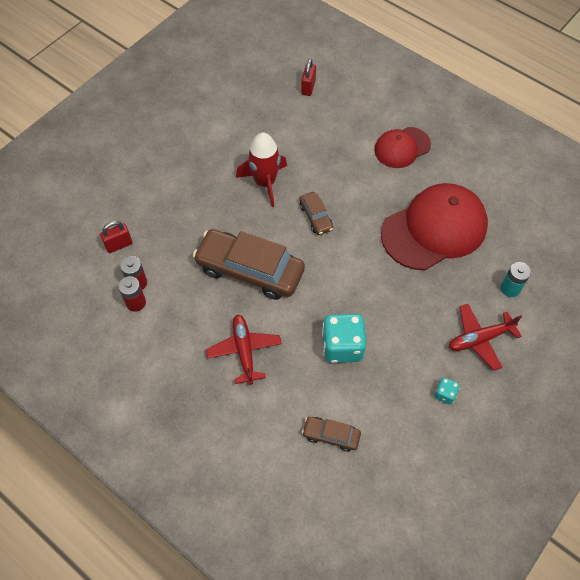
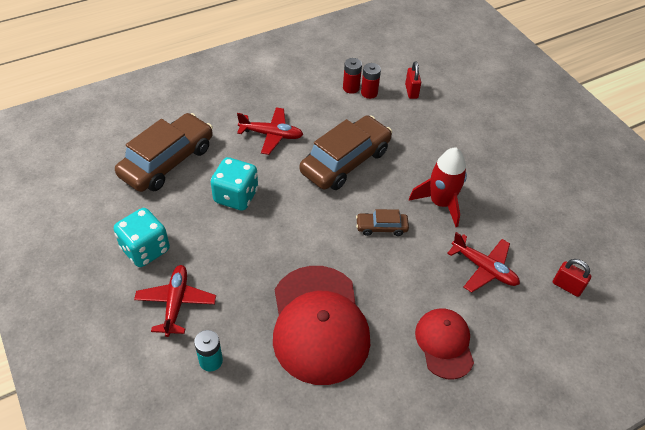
camera: 110 degrees right, 10 degrees down
brown car [302,417,361,452] -> brown car [115,113,213,192], size x2.12
turquoise dice [434,377,460,404] -> turquoise dice [114,208,170,267], size x2.09
none -> red plane [447,232,520,293]

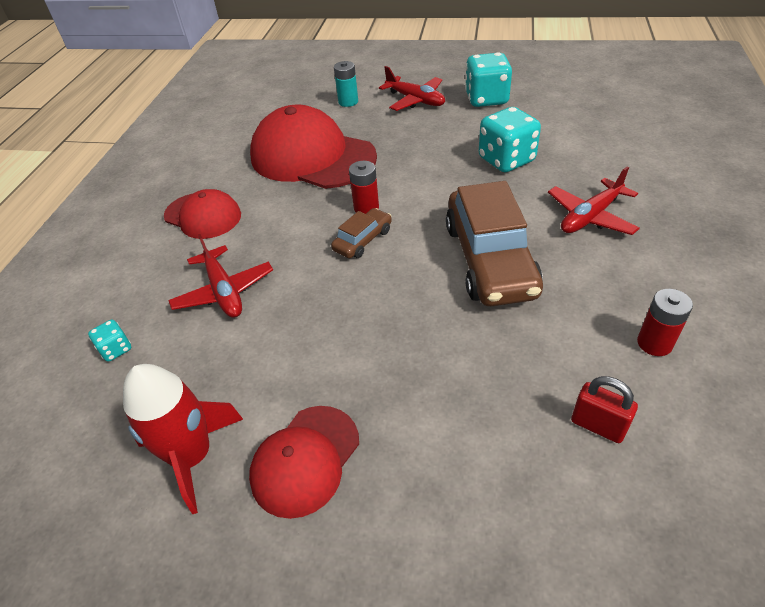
camera: 135 degrees right, 5 degrees down
brown car [115,113,213,192] -> none
red battery [361,63,381,99] -> red battery moved to [349,161,379,214]
red rocket [409,148,467,227] -> red rocket moved to [123,364,243,514]
red plane [447,232,520,293] -> red plane turned 105 degrees counterclockwise [168,234,273,318]
red padlock [553,259,591,297] -> turquoise dice [88,320,131,362]
none -> red cap [249,406,359,519]

